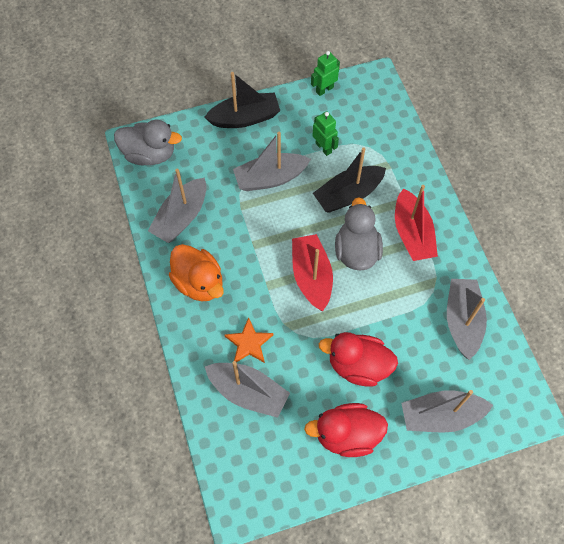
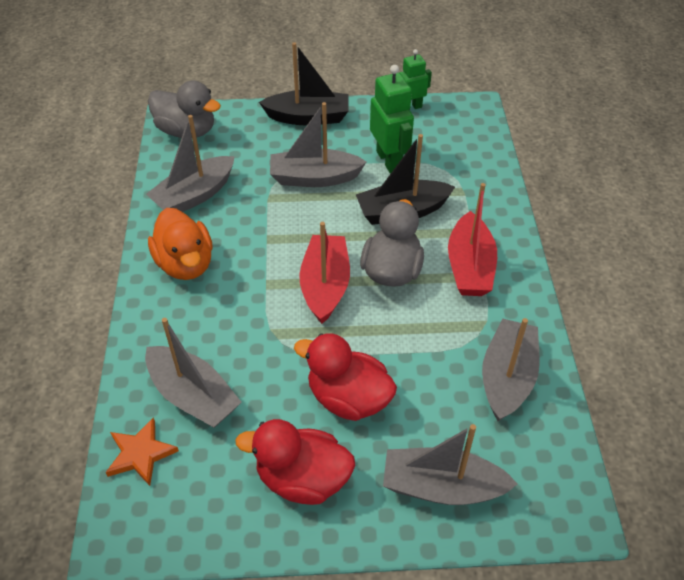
camera: 15 degrees right, 15 degrees down
orange star [224,317,273,363] -> orange star moved to [105,417,179,486]
green robot [312,111,339,156] -> green robot [370,65,414,173], size x1.56

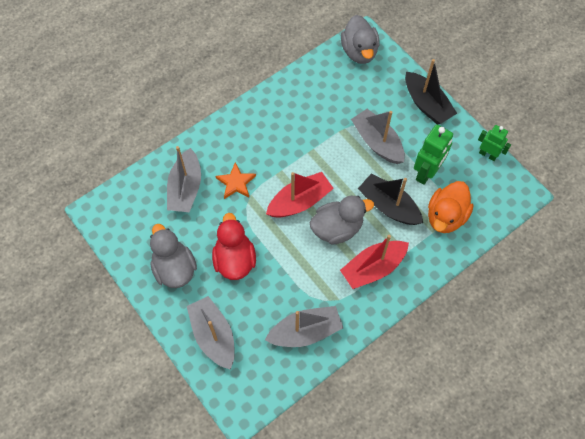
camera: 55 degrees right, 15 degrees up
orange star [105,417,179,486] -> orange star moved to [216,162,256,199]
grey boat [146,115,235,212] -> none
orange duck [148,208,213,280] -> orange duck moved to [428,181,474,233]
red duck [235,419,356,505] -> grey duck [150,224,197,288]

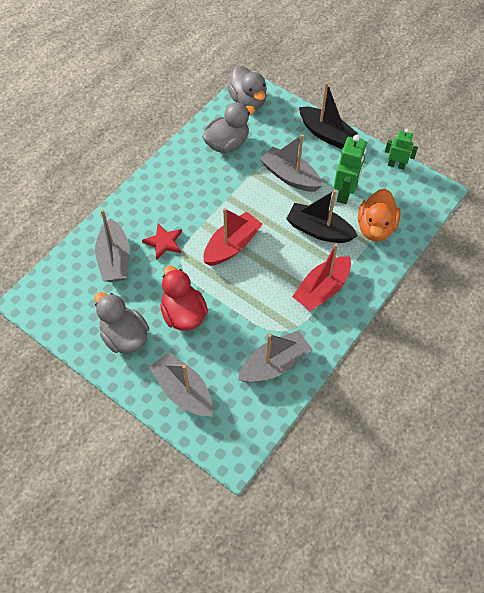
camera: 15 degrees left, 5 degrees down
orange star [216,162,256,199] -> red star [142,223,182,260]
grey duck [310,196,374,245] -> grey duck moved to [202,103,255,153]

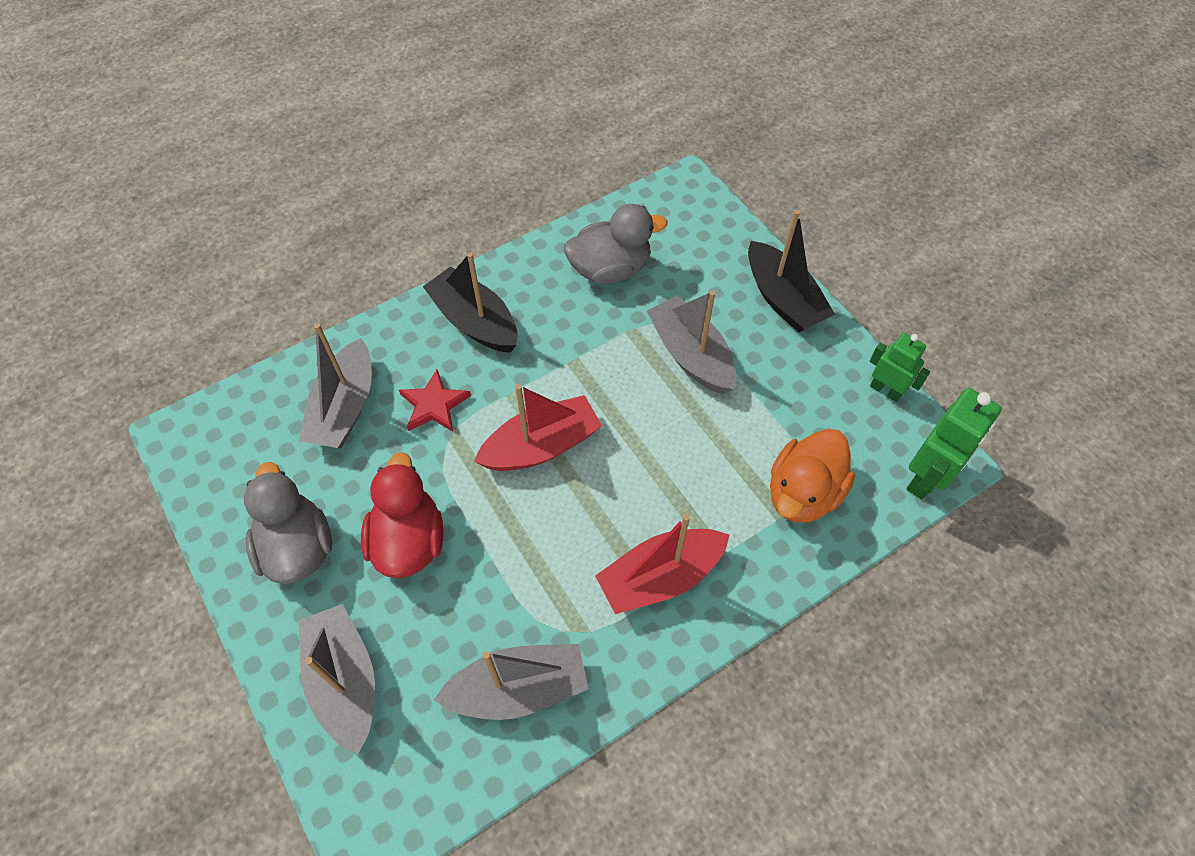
camera: 20 degrees right, 0 degrees up
grey duck [227,65,267,110] -> none
black boat [286,190,358,243] -> black boat moved to [423,252,517,353]
green robot [334,135,367,204] -> green robot moved to [907,388,1002,500]

